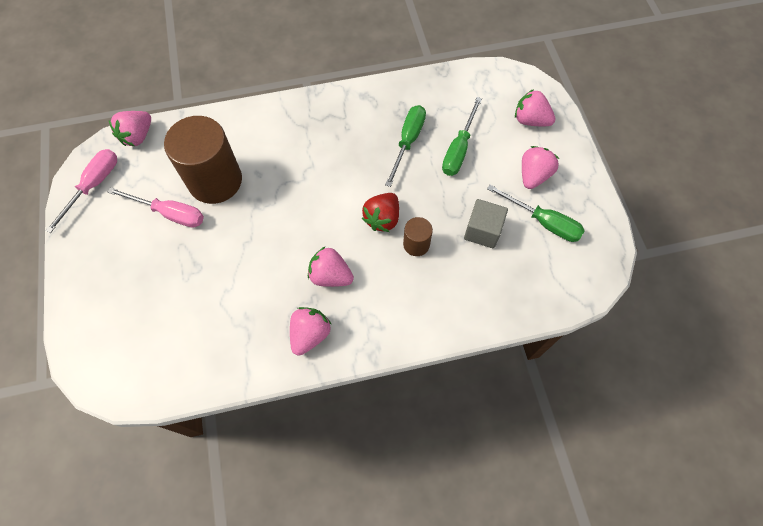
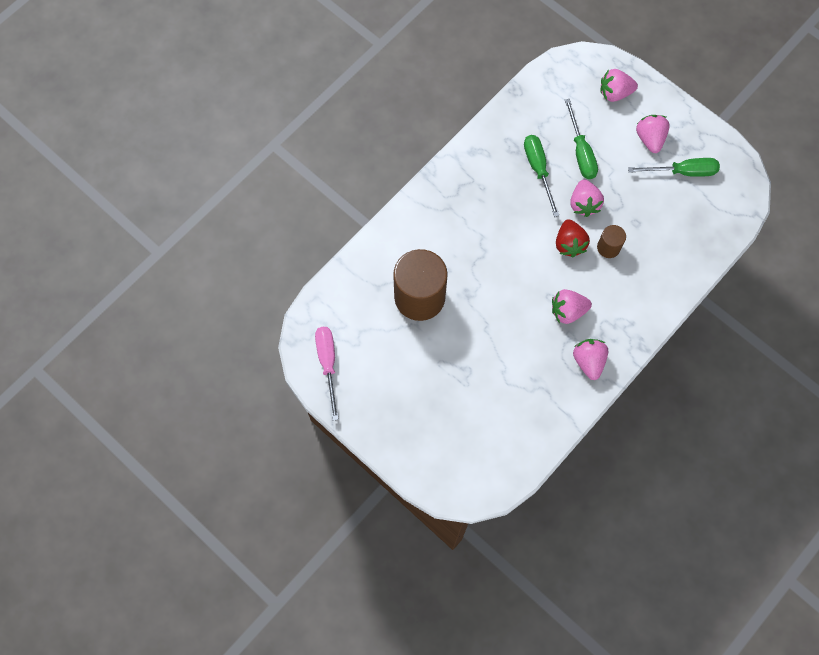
camera: 35 degrees left, 5 degrees up
pink screwdriver [108,187,204,228] -> none
pink strawberry [109,111,151,146] -> pink strawberry moved to [570,179,604,217]
grey cube [464,199,508,248] -> none

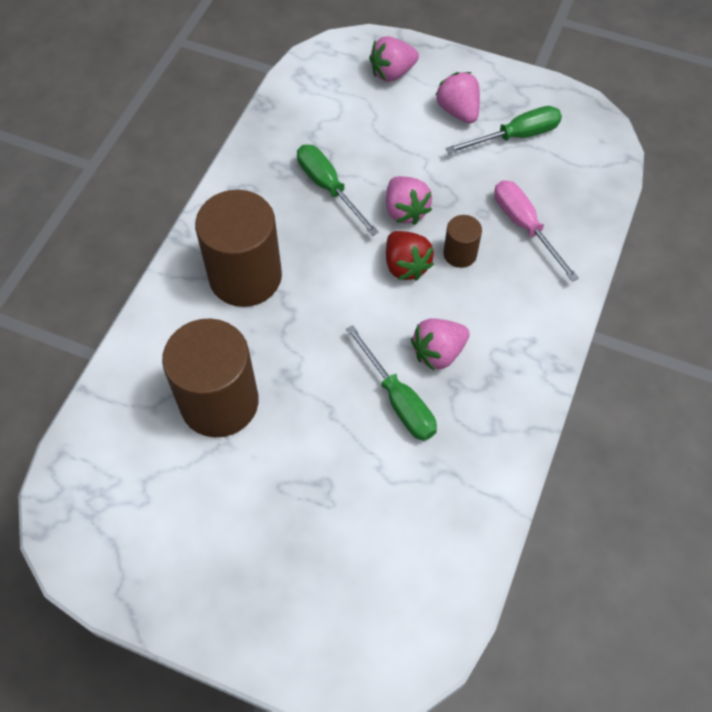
camera: 20 degrees left, 10 degrees down
pink screwdriver [315,327,339,421] -> pink screwdriver moved to [494,180,579,282]
green screwdriver [565,99,598,179] -> green screwdriver moved to [346,325,437,441]
pink strawberry [573,339,608,380] -> none
none -> brown cylinder [195,190,282,307]

